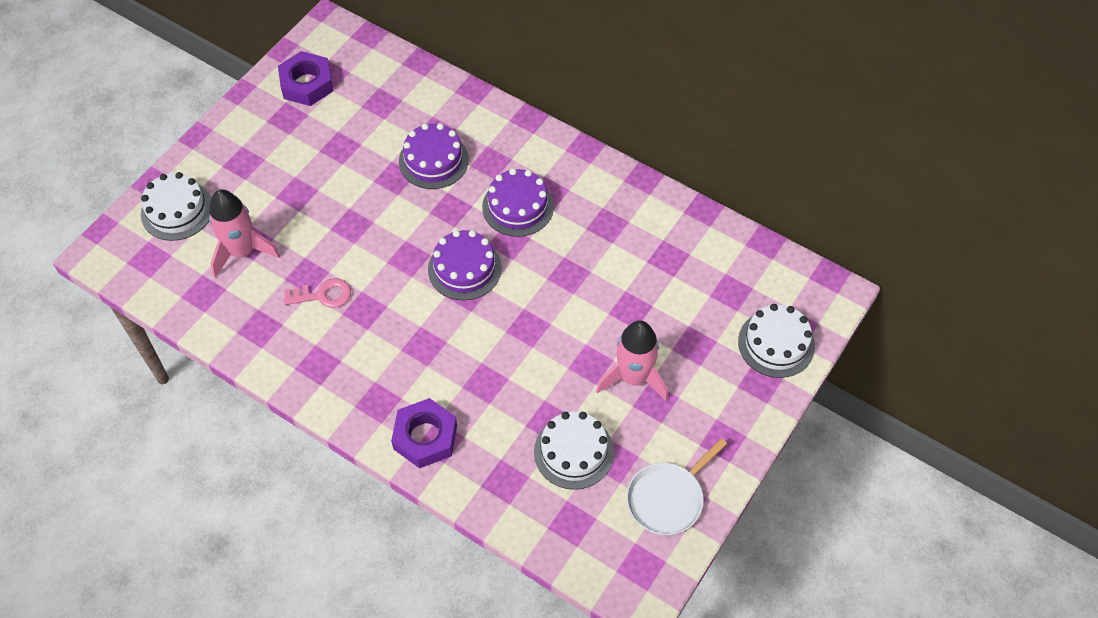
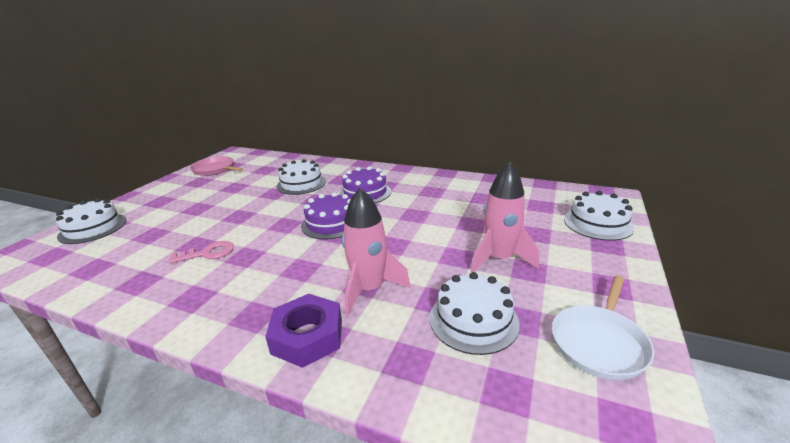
camera: 10 degrees left, 30 degrees down
pink rocket [209,189,280,278] -> pink rocket moved to [342,188,411,316]
purple nut [278,51,334,106] -> pink pan [190,156,243,176]
purple cake [399,123,469,189] -> white cake [277,159,326,195]

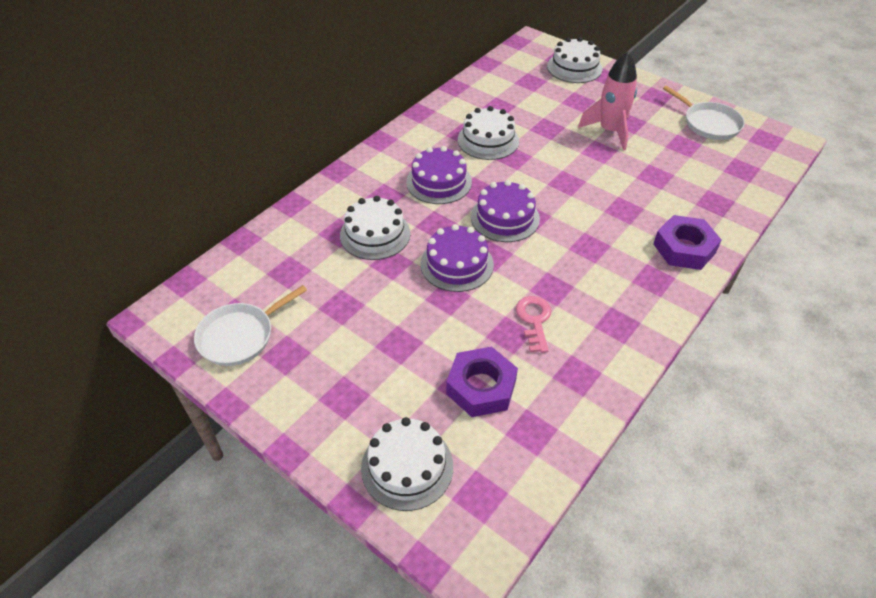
camera: 75 degrees left, 20 degrees up
pink pan [190,156,243,176] -> white pan [194,285,307,366]
pink rocket [342,188,411,316] -> none
white cake [430,272,520,355] -> white cake moved to [458,106,519,160]
none -> purple cake [420,224,494,292]
none -> purple nut [446,347,518,417]

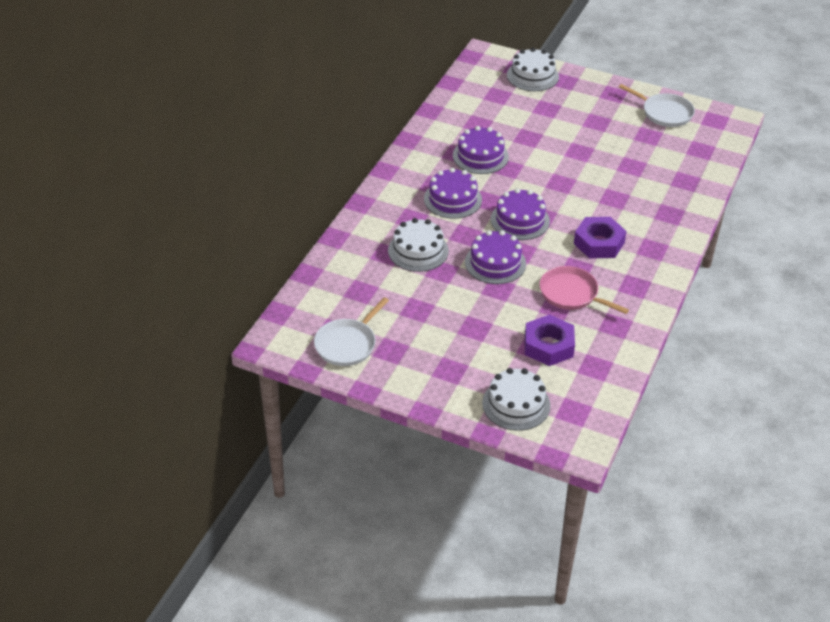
camera: 15 degrees left, 5 degrees down
white cake [458,106,519,160] -> purple cake [453,126,509,174]
pink key [516,296,552,353] -> pink pan [539,266,629,314]
pink rocket [578,52,637,151] -> none
purple nut [654,215,721,270] -> purple nut moved to [574,217,626,258]

